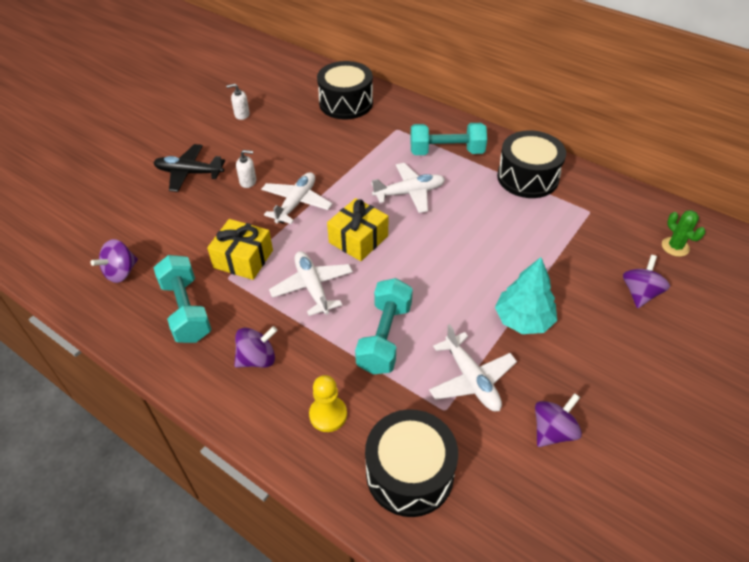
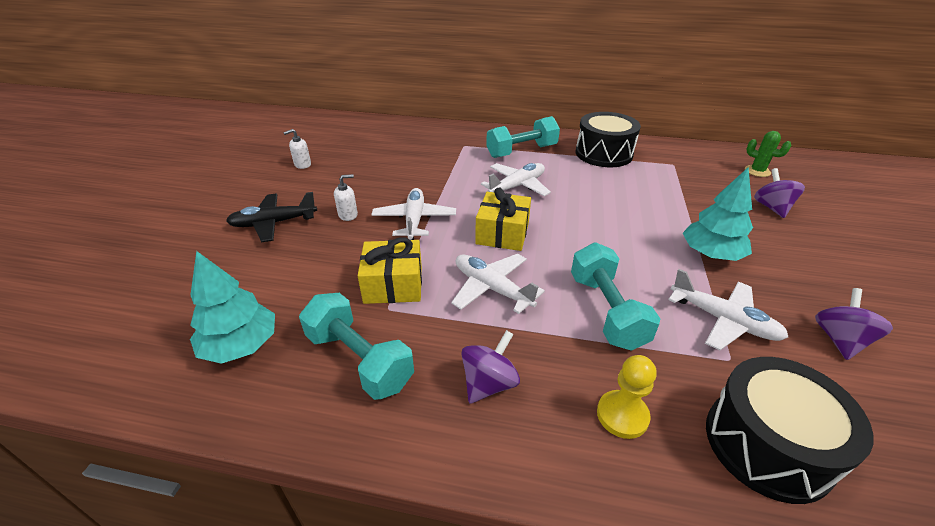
camera: 25 degrees left, 10 degrees down
purple spinning top [91,239,138,283] -> turquoise tree [190,251,275,364]
black drum [317,61,373,120] -> none

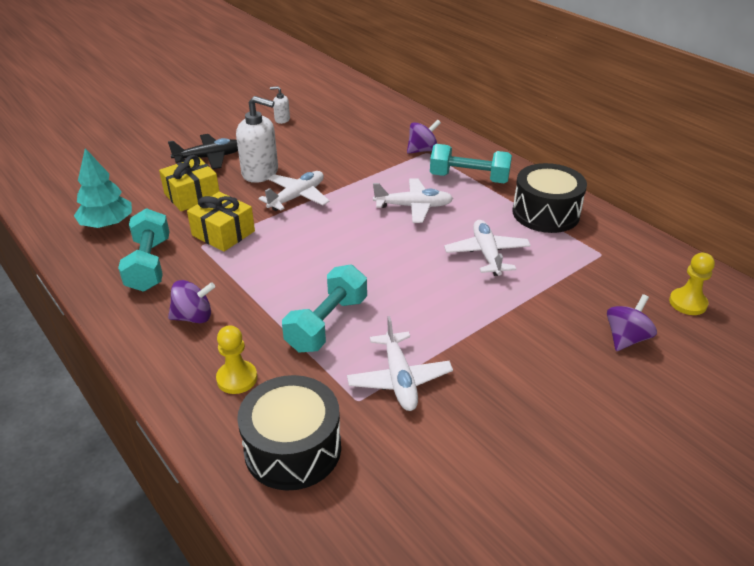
camera: 40 degrees right, 0 degrees up
black plane [226,192,317,242] -> black plane turned 135 degrees clockwise [168,134,238,169]
white soap dispenser [334,174,358,221] -> white soap dispenser [236,96,278,183], size x2.06
white plane [451,254,545,314] -> white plane moved to [444,220,531,276]
yellow gift [475,187,531,251] -> yellow gift moved to [159,155,220,211]
turquoise tree [683,167,753,261] -> none
green cactus [745,131,791,177] -> yellow pawn [669,253,715,315]
purple spinning top [815,288,893,360] -> purple spinning top moved to [407,120,441,154]

